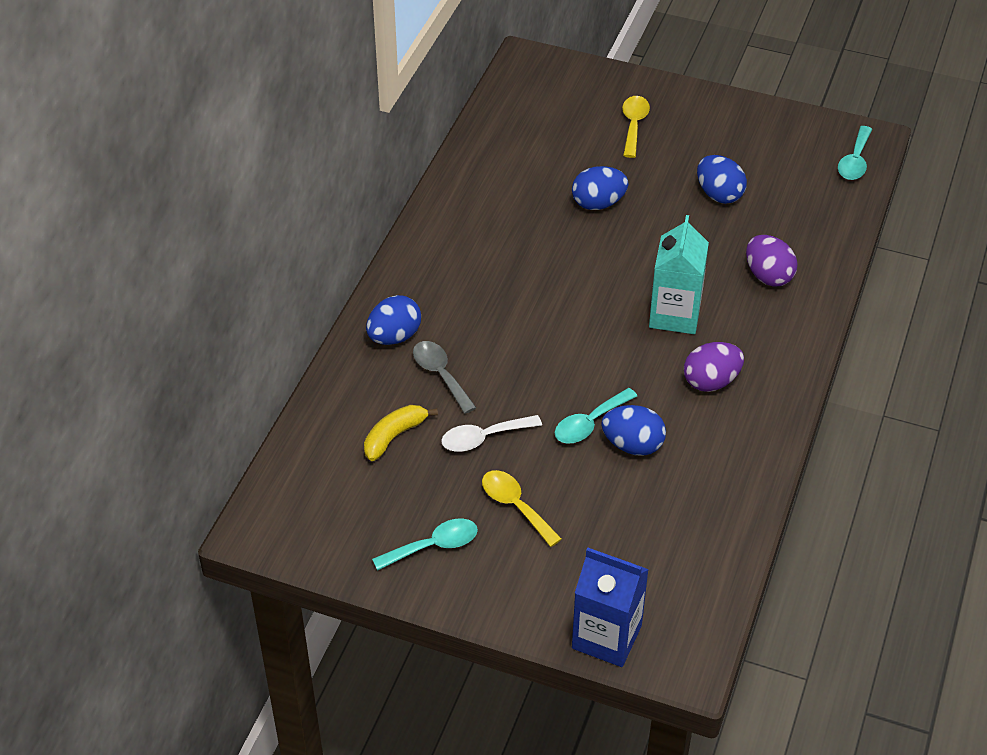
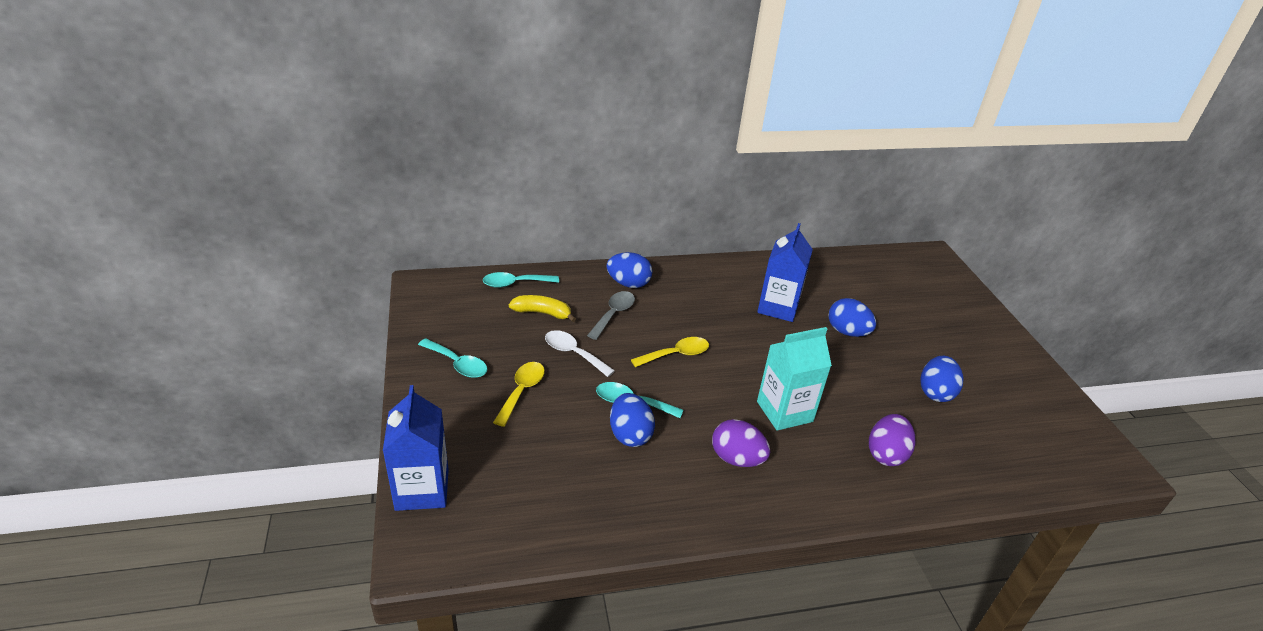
camera: 55 degrees right, 10 degrees down
yellow spoon [622,96,650,158] -> yellow spoon moved to [631,337,709,367]
turquoise spoon [838,126,872,180] -> turquoise spoon moved to [483,272,559,288]
none -> blue carton [757,223,813,322]

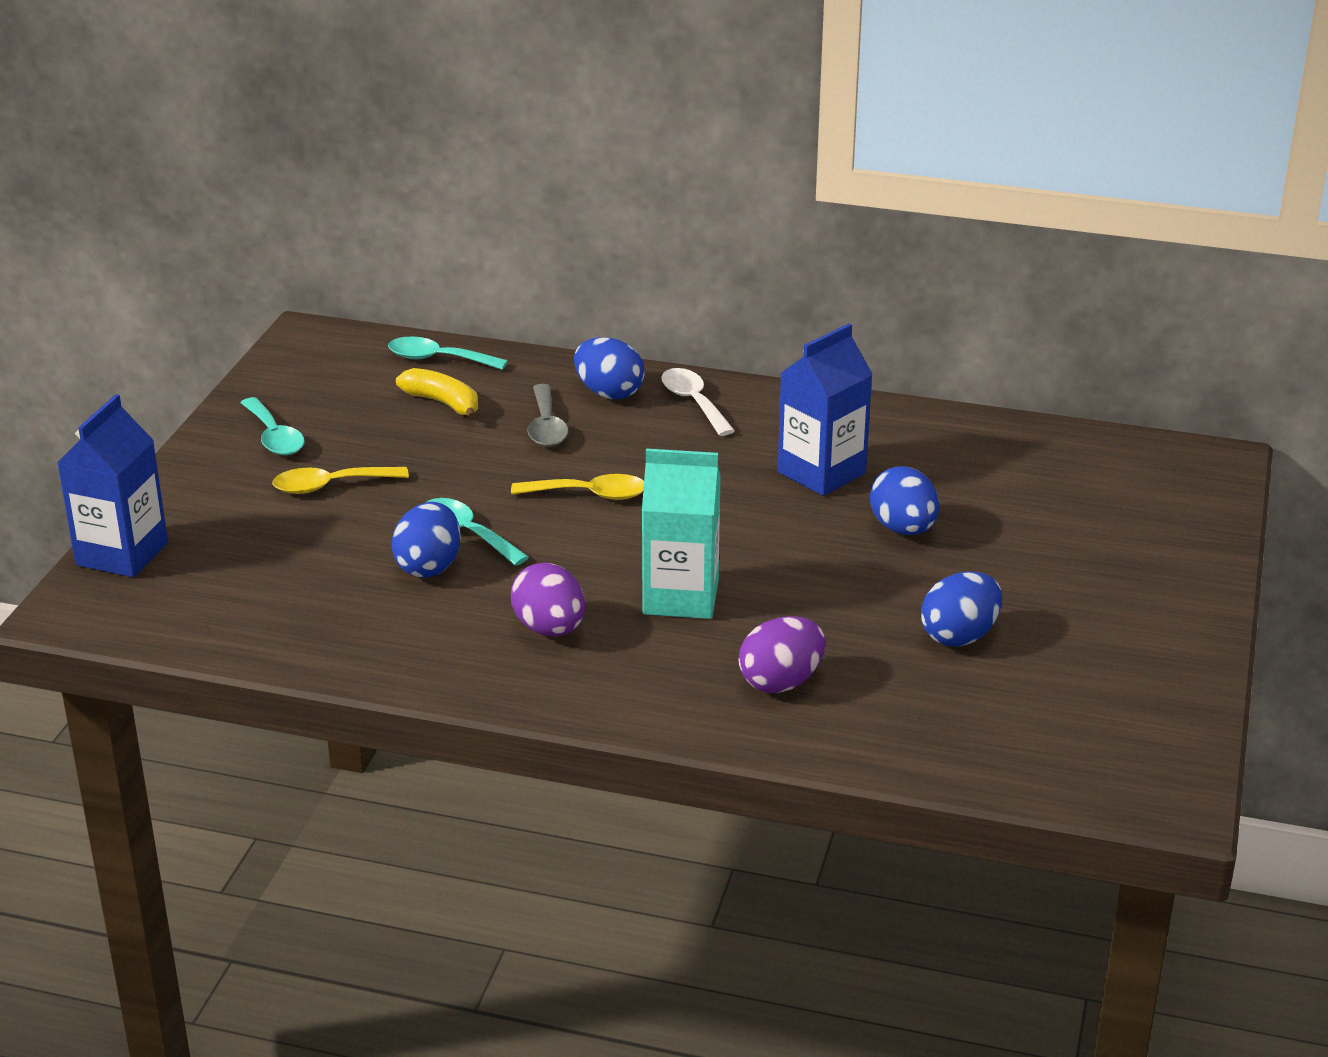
camera: 30 degrees right, 5 degrees down
yellow spoon [493,362,545,427] -> yellow spoon turned 150 degrees counterclockwise [272,467,409,494]
white spoon [545,330,615,377] -> white spoon moved to [661,368,735,436]
grey spoon [587,291,635,340] -> grey spoon turned 120 degrees clockwise [527,384,568,447]

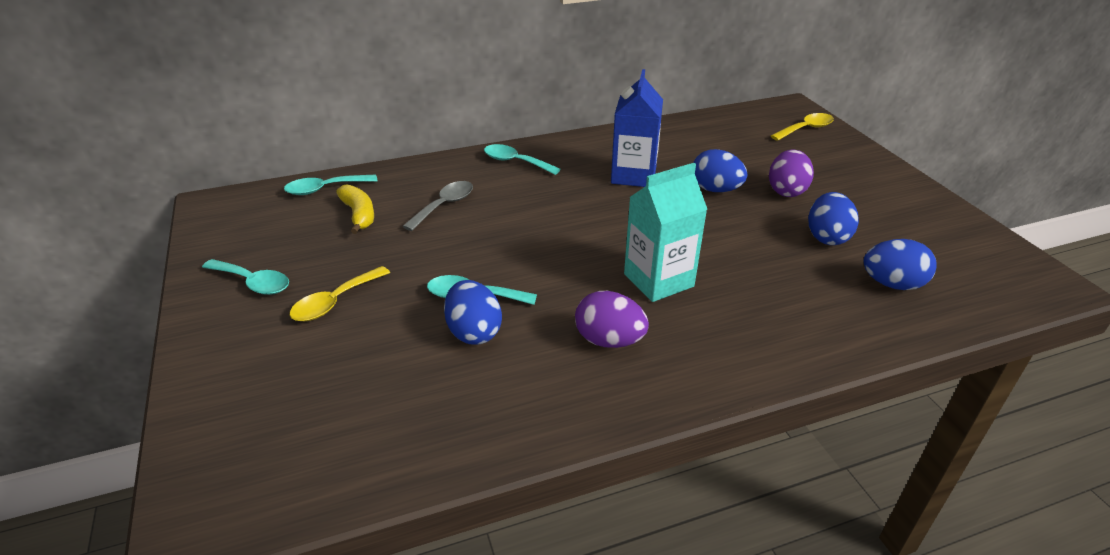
camera: 35 degrees left, 5 degrees up
blue carton [57,394,168,577] -> none
yellow banana [396,368,478,420] -> yellow banana turned 60 degrees clockwise [336,184,374,234]
yellow spoon [511,474,644,500] -> yellow spoon moved to [771,113,834,141]
grey spoon [527,384,568,447] -> grey spoon turned 105 degrees counterclockwise [403,181,473,231]
blue egg [574,337,645,399] -> blue egg moved to [864,239,937,290]
white spoon [661,368,735,436] -> turquoise spoon [484,144,561,175]
purple egg [739,616,825,693] -> purple egg moved to [769,150,814,197]

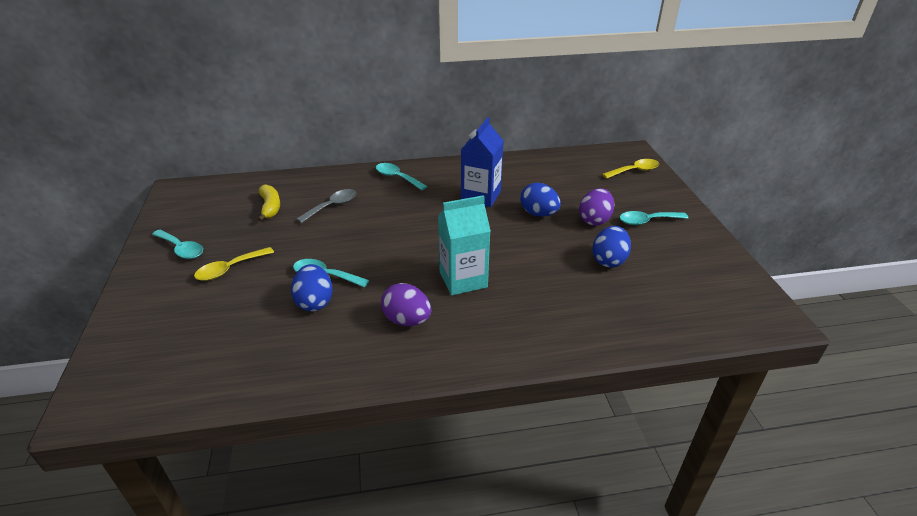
camera: 10 degrees right, 0 degrees up
turquoise spoon [284,174,377,195] -> turquoise spoon moved to [620,211,688,225]
blue egg [864,239,937,290] -> none

